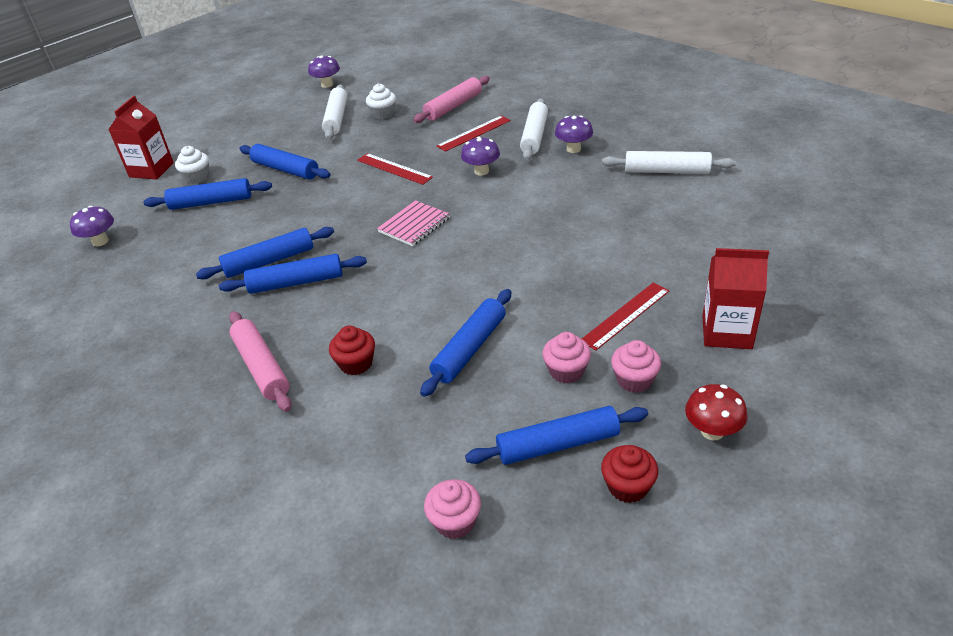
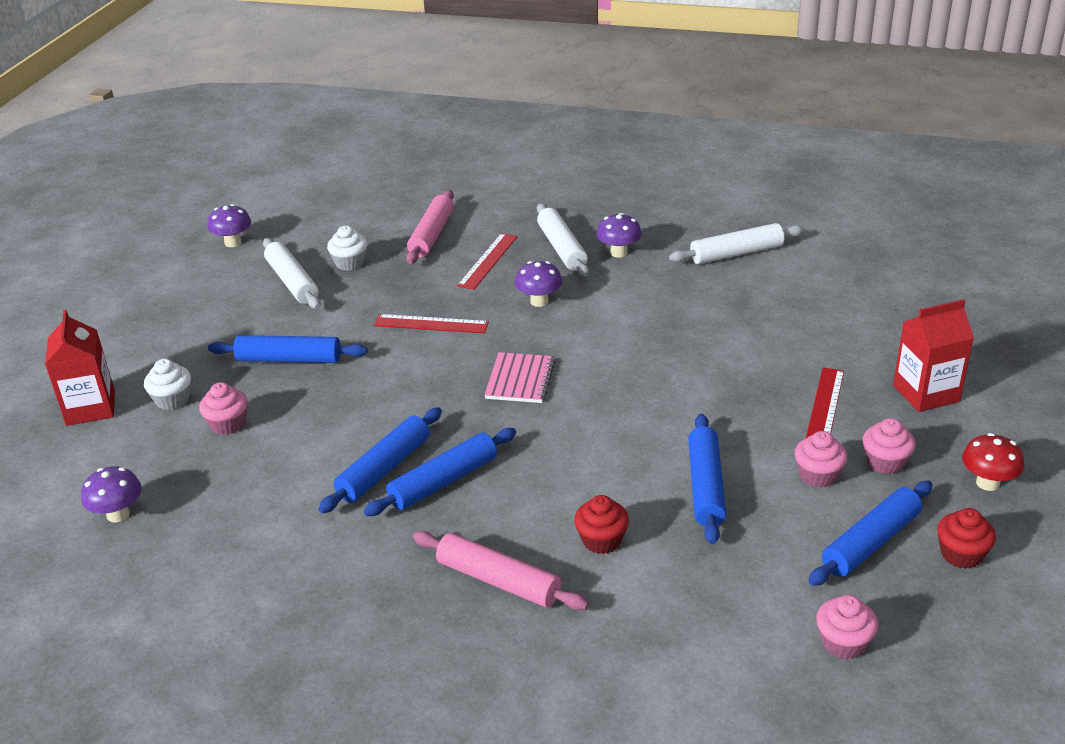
camera: 30 degrees left, 5 degrees down
blue rolling pin [143,178,272,210] -> pink cupcake [199,382,248,435]

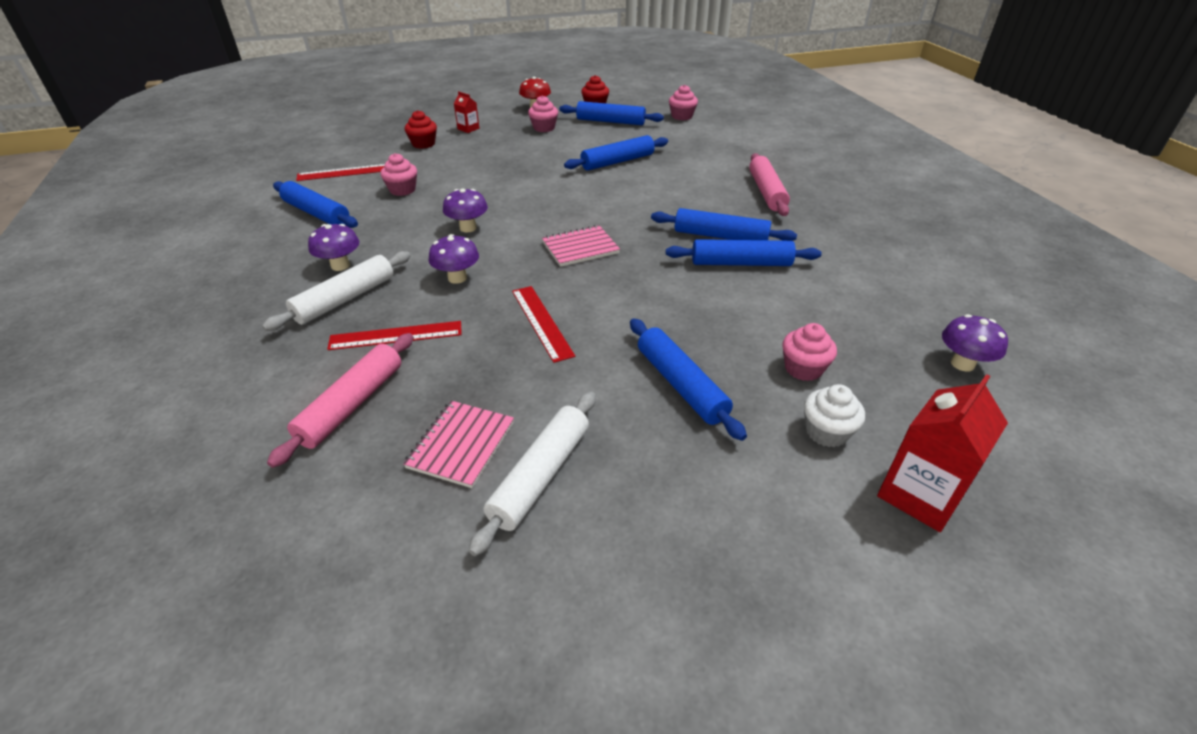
camera: 125 degrees left, 5 degrees up
purple mushroom [207,204,251,247] -> purple mushroom moved to [443,188,488,233]
white cupcake [327,226,367,271] -> pink notebook [403,401,514,488]
pink rolling pin [406,190,454,264] -> pink rolling pin turned 45 degrees counterclockwise [267,333,413,468]
red cupcake [574,495,629,554] -> red cupcake moved to [405,110,437,149]
white rolling pin [669,223,804,264] -> blue rolling pin [273,181,358,228]
pink cupcake [794,431,847,488] -> pink cupcake moved to [380,153,417,196]
red ruler [805,367,844,439] -> red ruler moved to [296,164,385,181]
red carton [893,299,974,412] -> red carton [454,91,479,133], size x0.52

